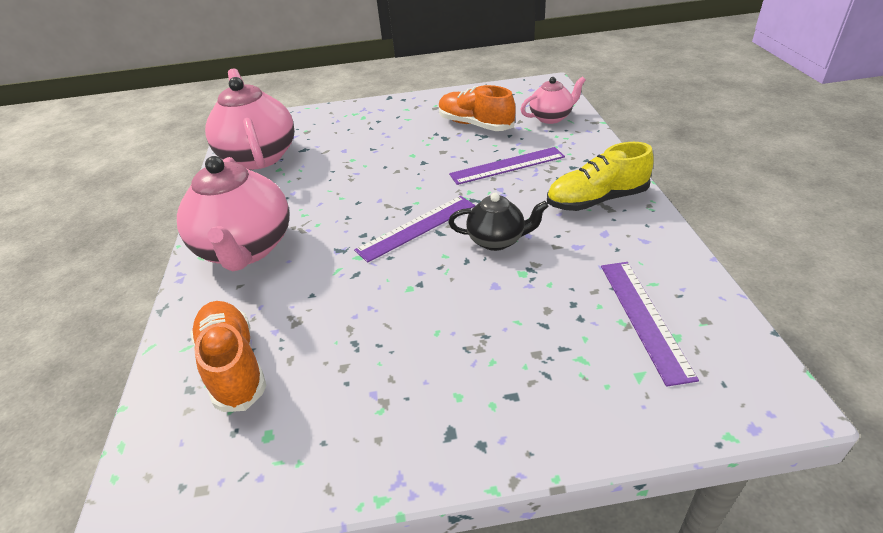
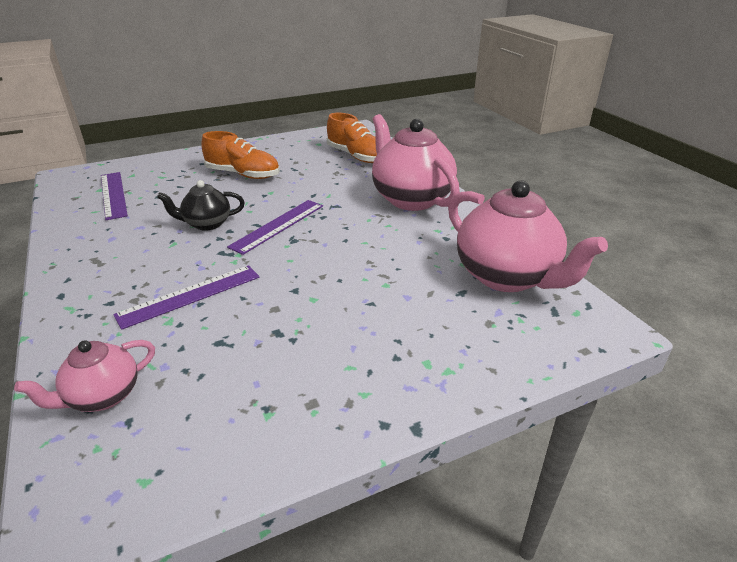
camera: 160 degrees right, 5 degrees down
orange shoe [439,85,516,131] -> orange shoe moved to [201,131,280,179]
yellow shoe [547,142,654,211] -> none

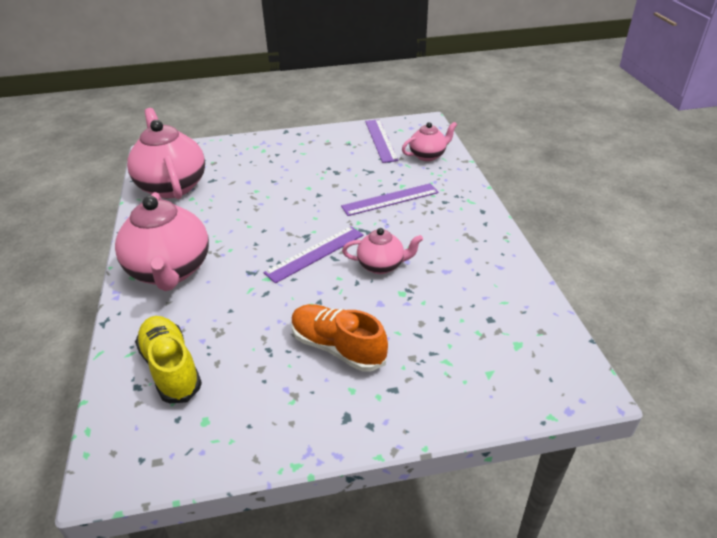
camera: 165 degrees left, 5 degrees up
purple ruler [101,172,128,220] -> purple ruler moved to [365,119,398,163]
black teapot [157,180,245,231] -> pink teapot [342,228,423,274]
orange shoe [327,113,377,163] -> yellow shoe [135,316,202,403]

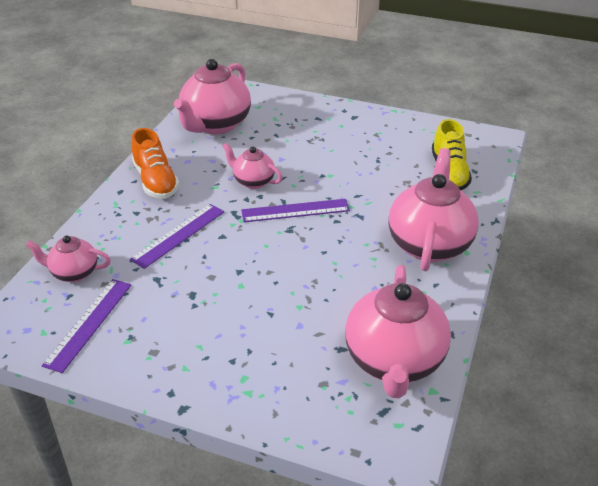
camera: 150 degrees left, 0 degrees up
orange shoe [291,304,388,372] -> orange shoe moved to [131,128,179,199]
purple ruler [341,183,439,216] -> purple ruler turned 60 degrees counterclockwise [130,204,224,269]
none -> pink teapot [174,59,251,135]

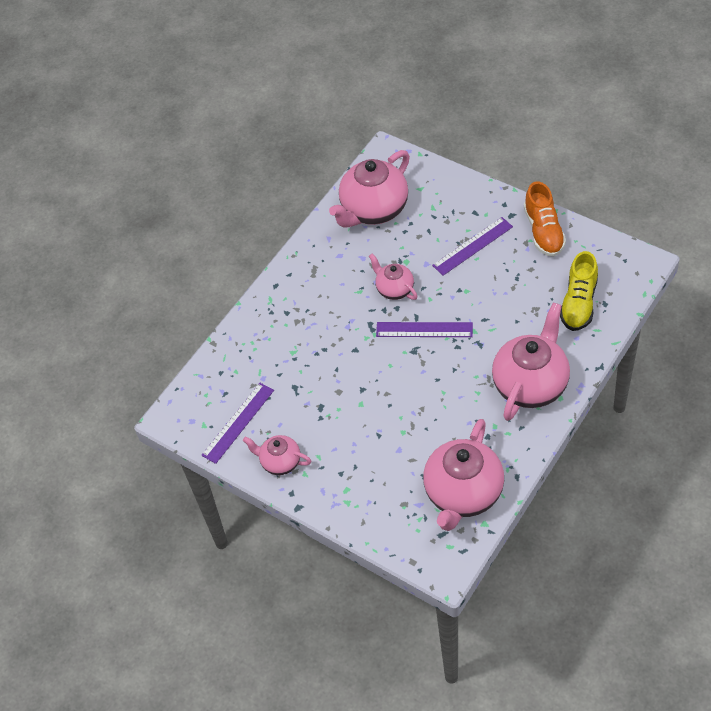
camera: 20 degrees right, 15 degrees up
pink teapot [26,236,111,282] -> pink teapot moved to [243,435,311,475]
purple ruler [130,204,224,269] -> purple ruler moved to [432,217,513,276]
orange shoe [131,128,179,199] -> orange shoe moved to [524,181,566,257]

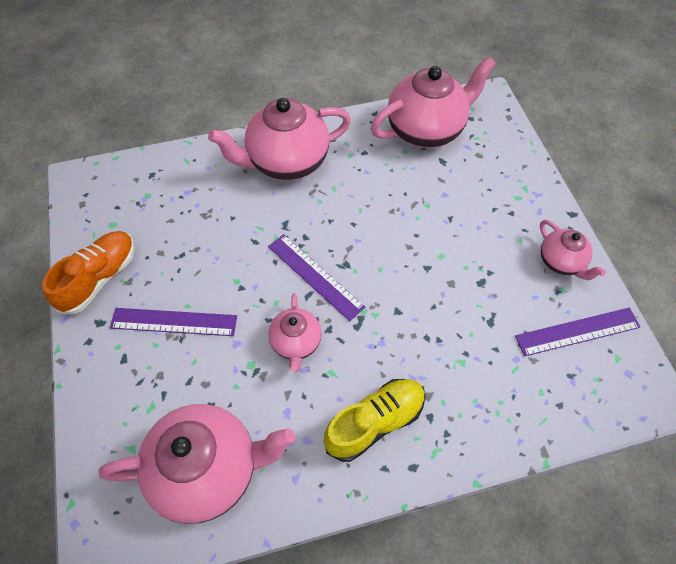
camera: 145 degrees left, 5 degrees up
yellow shoe [560,251,598,331] -> yellow shoe moved to [324,379,425,462]

